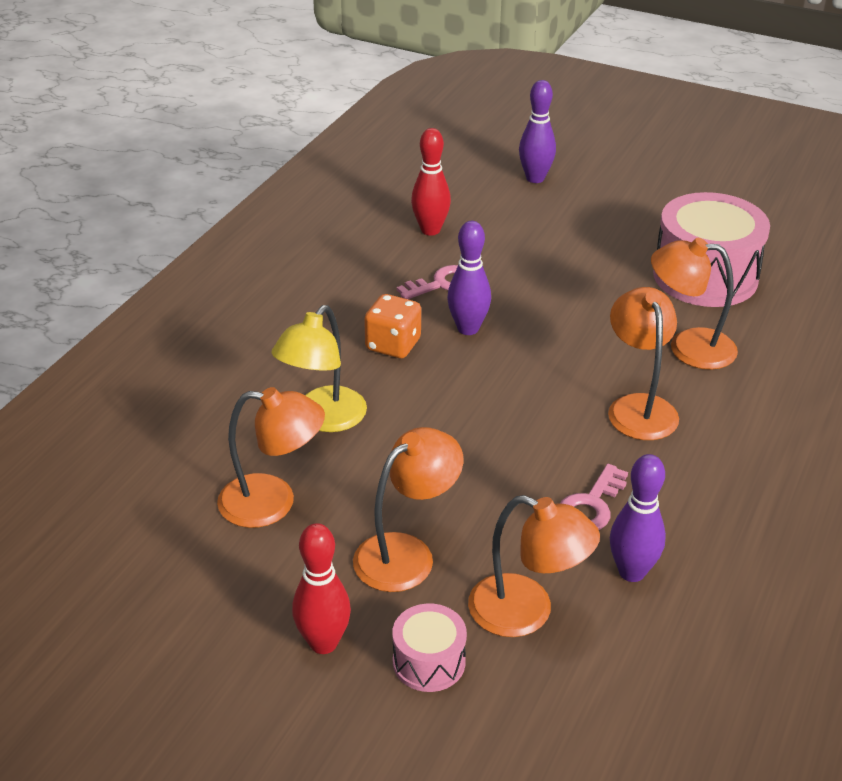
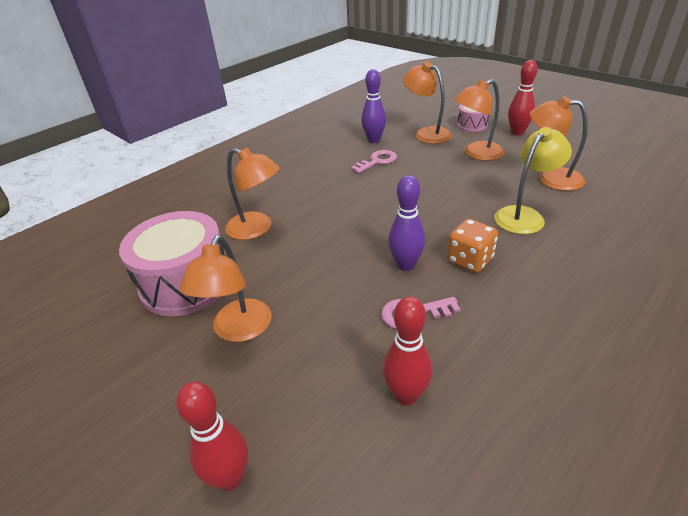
camera: 160 degrees left, 0 degrees up
purple bowling pin [519,80,556,183] -> red bowling pin [176,382,248,491]
orange lamp [608,287,679,440] -> orange lamp moved to [179,235,272,342]

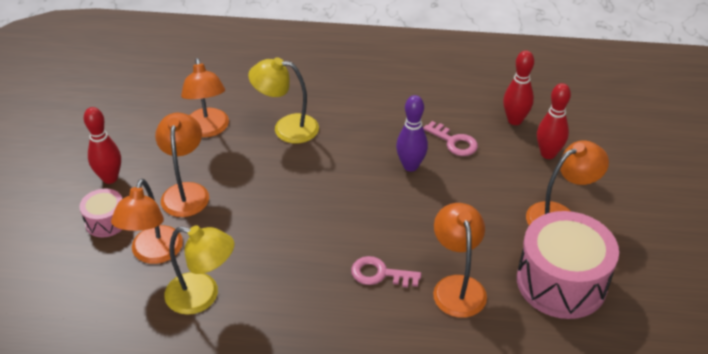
camera: 130 degrees left, 5 degrees up
red bowling pin [176,382,248,491] -> red bowling pin moved to [537,83,571,159]
pink key [351,150,397,174] -> pink key moved to [351,256,421,288]
purple bowling pin [361,69,386,143] -> yellow lamp [164,225,234,315]
orange dice [447,219,498,273] -> none
orange lamp [454,79,504,161] -> orange lamp turned 120 degrees counterclockwise [155,113,209,217]

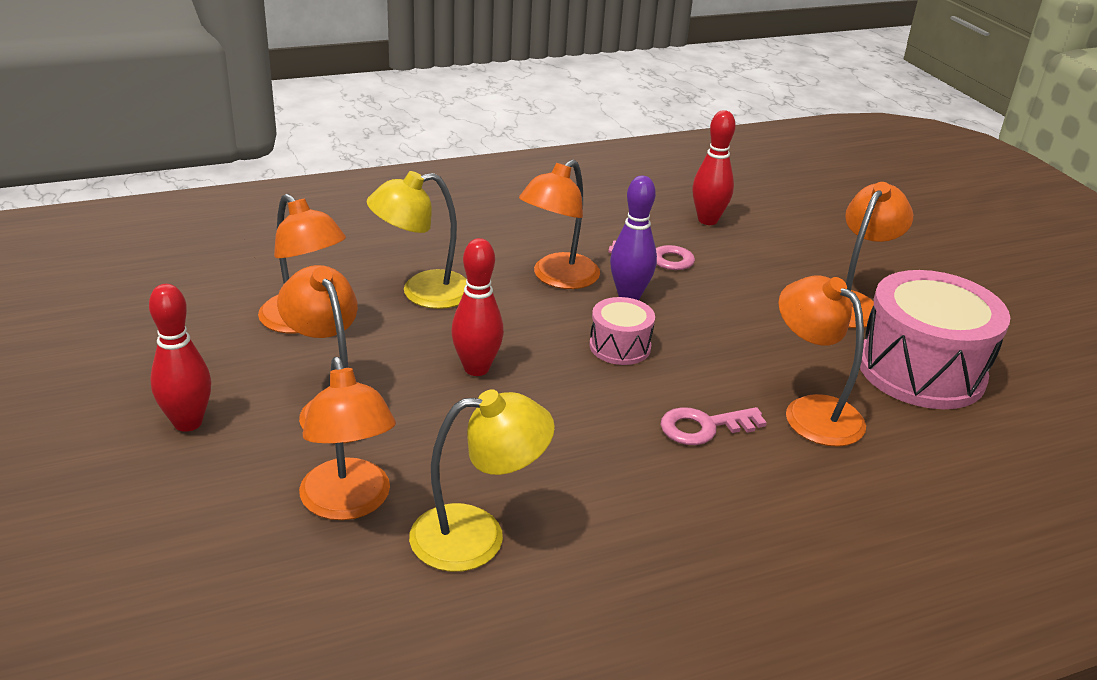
camera: 30 degrees left, 10 degrees down
pink drum [80,189,123,237] -> pink drum moved to [589,297,655,365]
red bowling pin [537,83,571,159] -> red bowling pin moved to [451,238,504,376]
none -> orange lamp [519,160,600,289]

